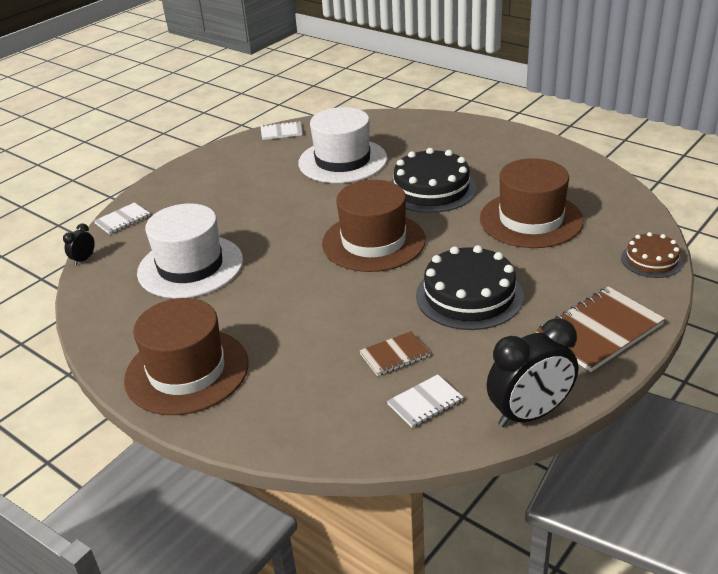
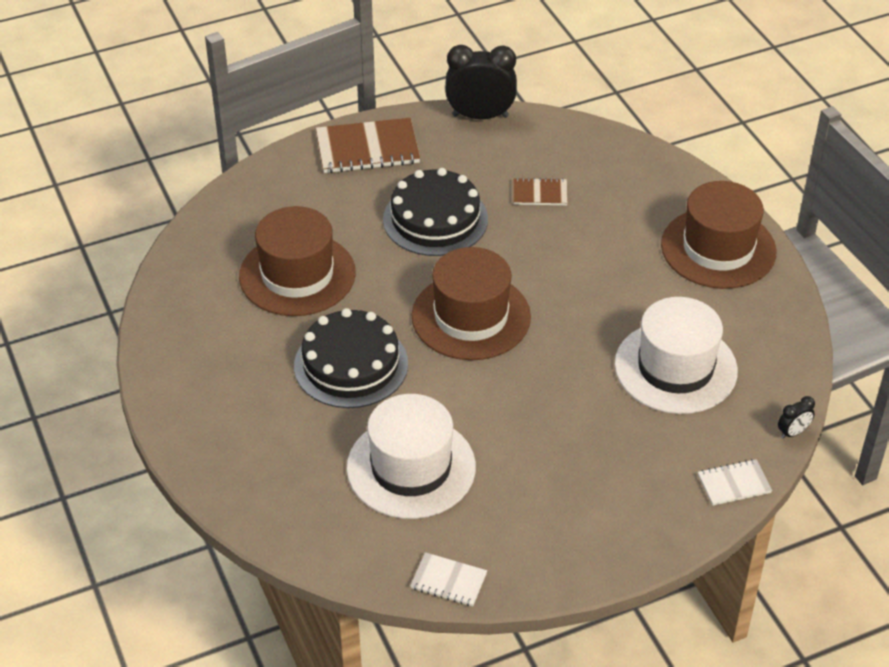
camera: 155 degrees left, 10 degrees up
white notebook [387,374,464,428] -> none
brown cake [621,232,683,278] -> none

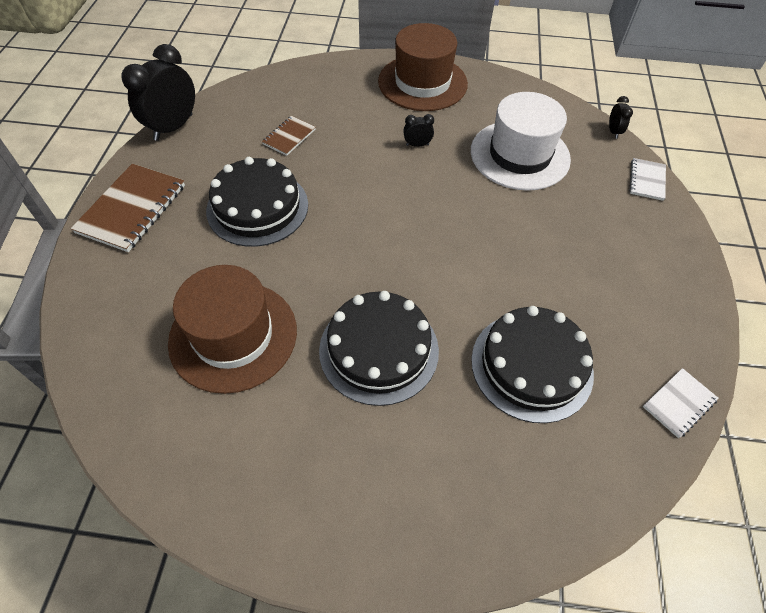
camera: 60 degrees left, 10 degrees up
white hat [347,394,476,519] -> black cake [471,306,594,423]
brown hat [412,247,531,360] -> none
none -> black clock [403,114,434,147]

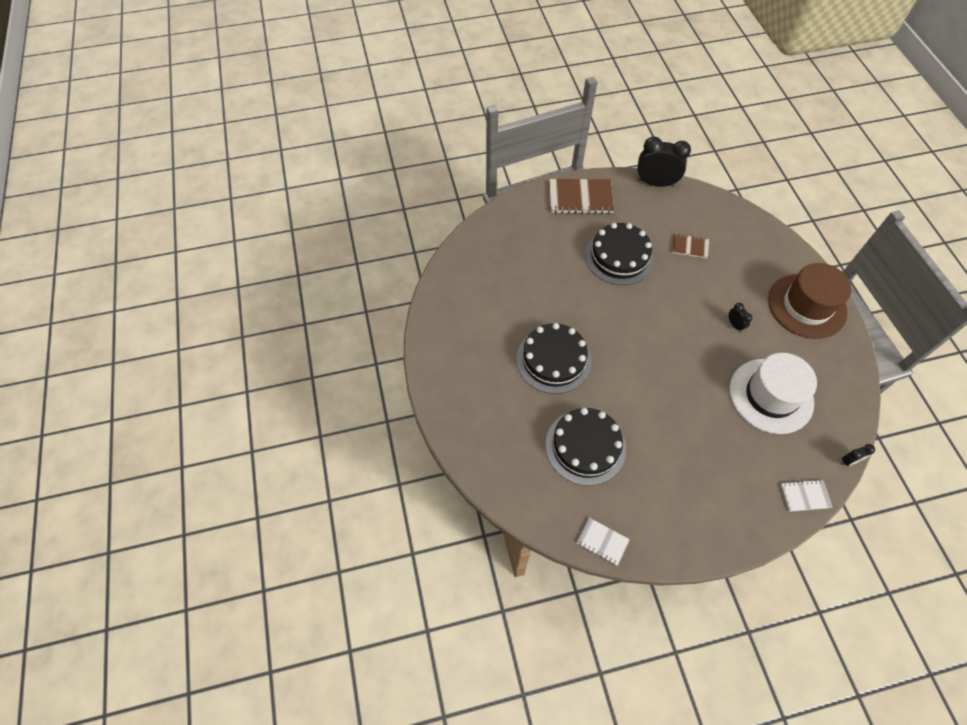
camera: 70 degrees right, 5 degrees up
brown hat [168,265,297,394] -> none

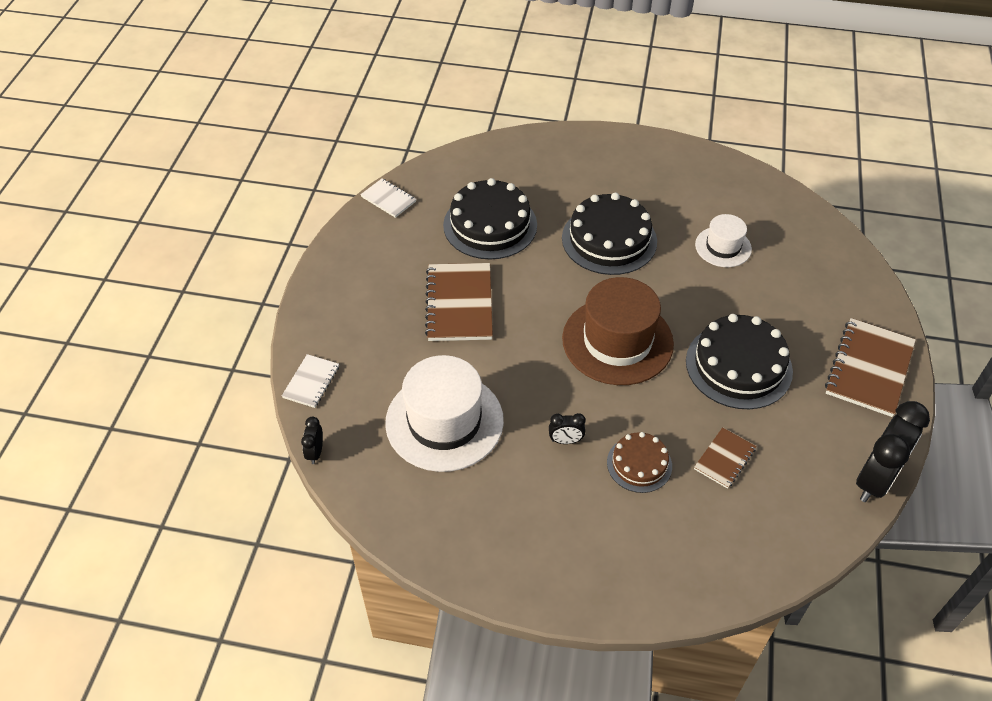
camera: 115 degrees right, 10 degrees down
white notebook [576,518,630,566] -> white notebook turned 75 degrees clockwise [360,179,416,218]
brown hat [768,263,852,339] -> brown hat moved to [562,277,674,385]
none -> brown notebook [425,263,493,341]
none -> brown cake [607,432,672,493]
none -> white hat [695,214,752,267]

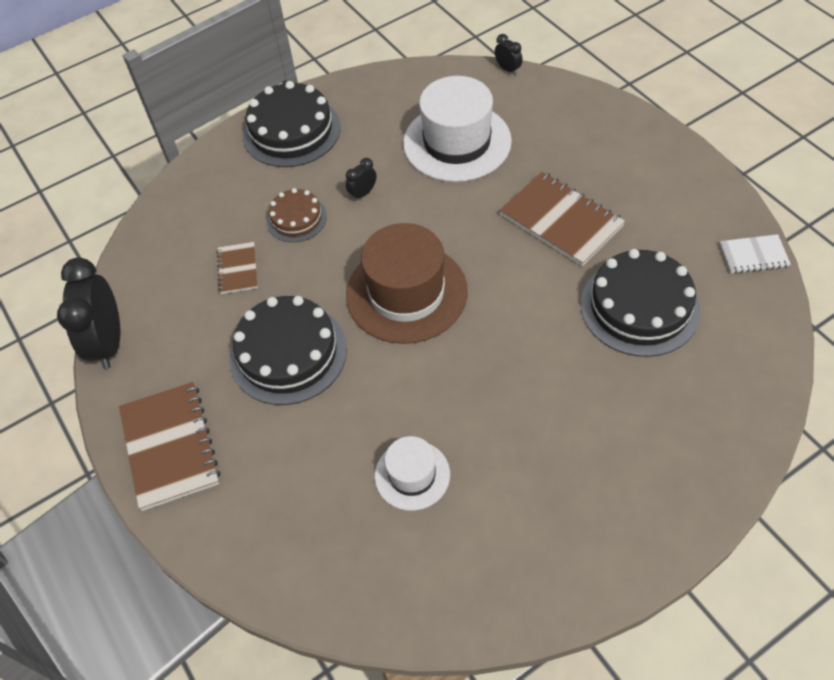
camera: 140 degrees right, 5 degrees up
white notebook [282,354,339,408] -> none
black cake [562,193,657,275] -> black cake moved to [243,81,340,167]

